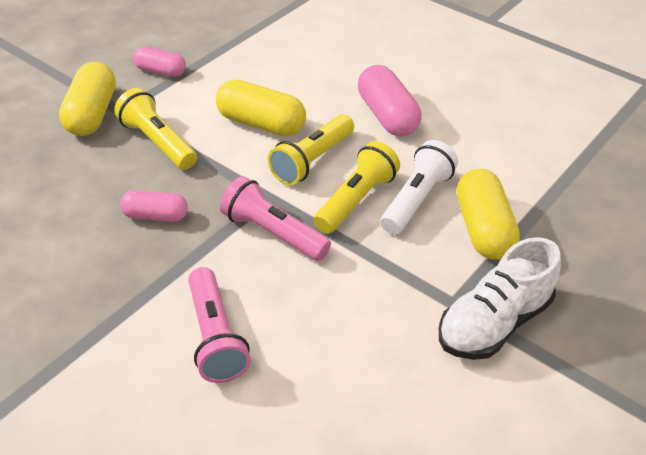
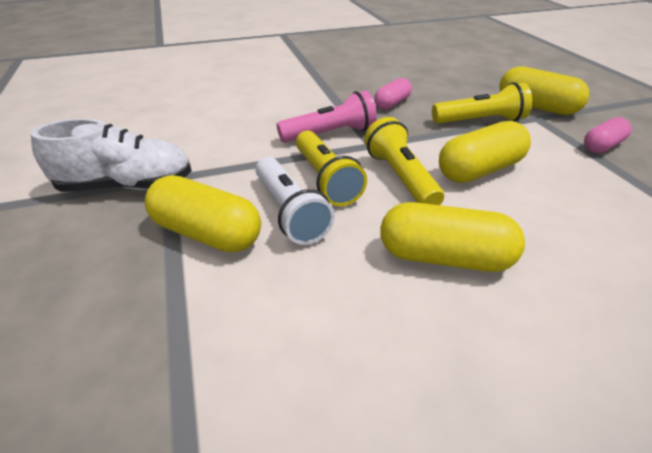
camera: 125 degrees right, 5 degrees down
pink flashlight [188,267,251,383] -> none
pink capsule [358,65,421,137] -> yellow capsule [380,202,525,272]
white shoe [439,237,561,360] -> white shoe turned 90 degrees clockwise [31,118,192,192]

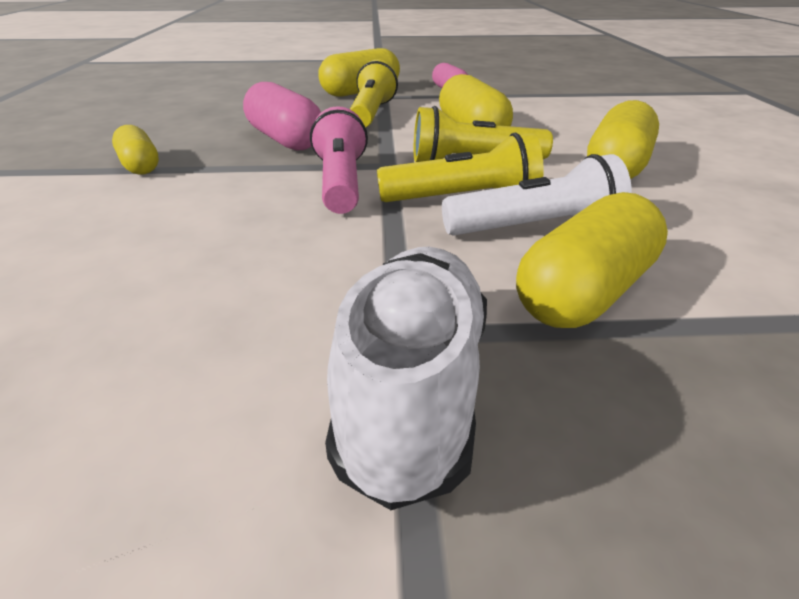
camera: 75 degrees left, 5 degrees down
pink capsule [374,78,412,110] -> pink capsule [243,82,321,150], size x1.61
none -> yellow capsule [112,125,159,175]

